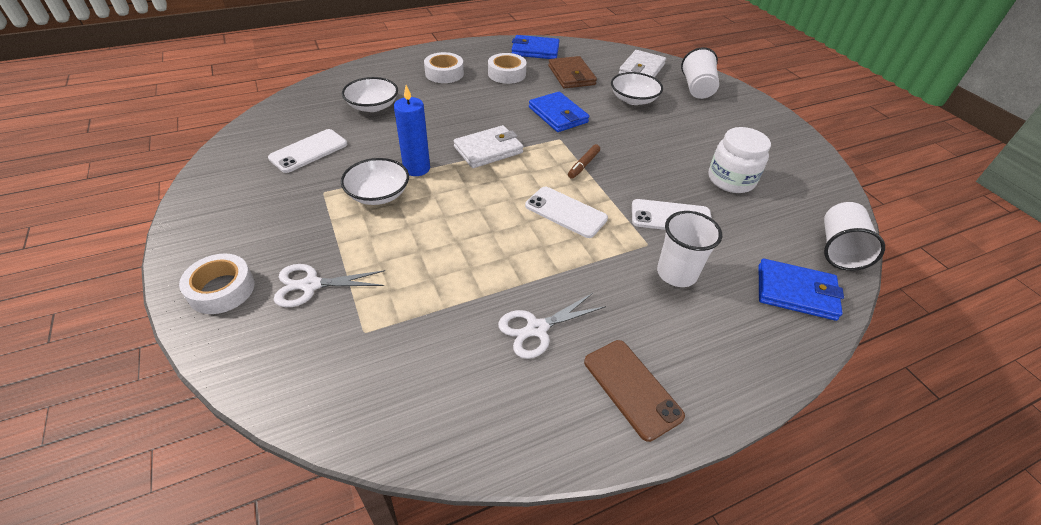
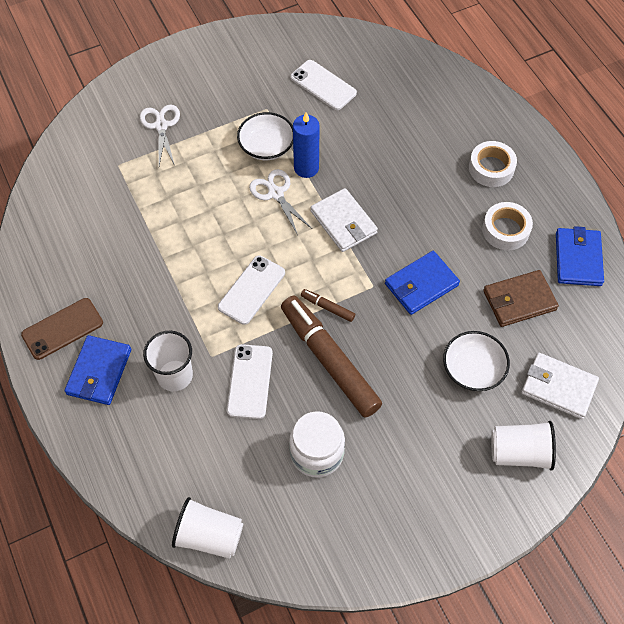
camera: 90 degrees right, 15 degrees up
white tape [179,253,255,314] -> none
white bowl [342,77,398,112] -> none
white scissors [498,293,606,359] -> white scissors moved to [249,169,312,235]
blue wallet [759,259,844,321] -> blue wallet moved to [65,335,131,405]
none -> brown marker [281,296,382,418]

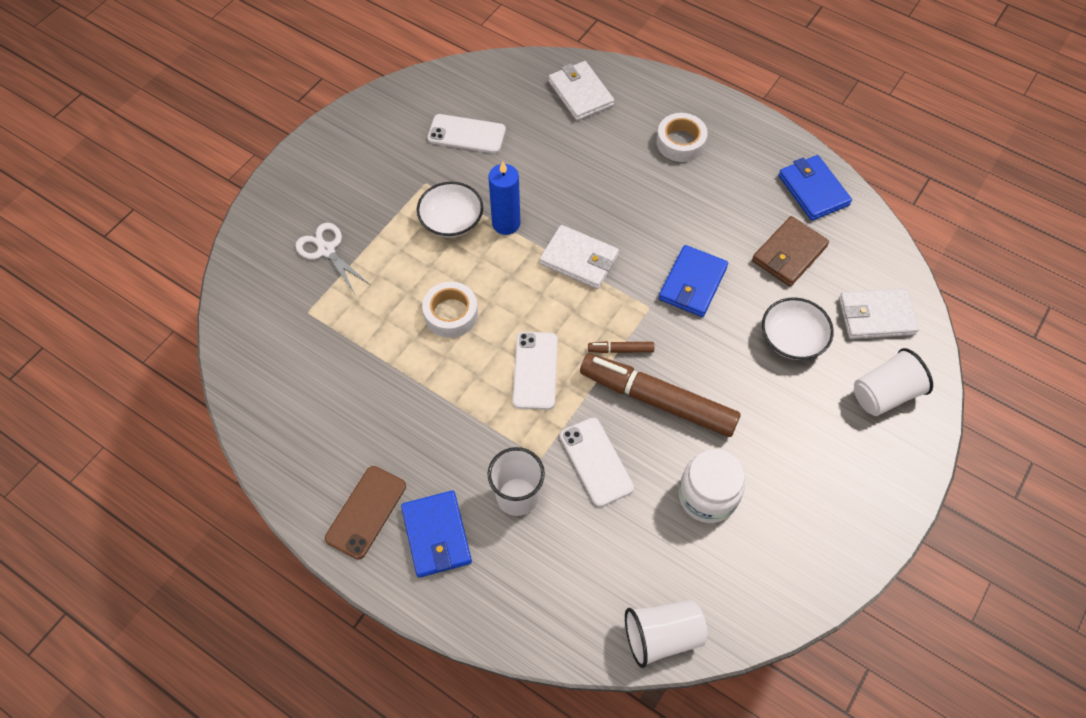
camera: 30 degrees left, 0 degrees up
white scissors [249,169,312,235] -> none
white tape [482,202,533,250] -> white tape moved to [422,282,478,338]
none -> white wallet [548,61,614,121]

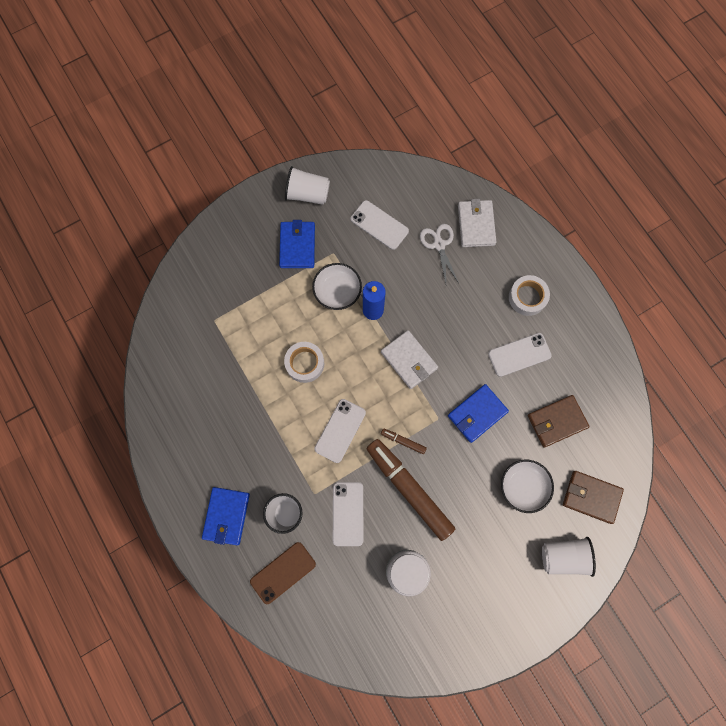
camera: 25 degrees right, 15 degrees up
white scissors [295,223,369,294] -> white scissors moved to [420,224,459,283]
brown phone [325,466,406,559] -> brown phone moved to [250,542,316,604]
white cup [625,600,708,668] -> white cup moved to [285,166,330,205]
blue wallet [778,155,852,221] -> blue wallet moved to [279,220,315,268]
white wallet [839,288,919,339] -> brown wallet [563,471,624,524]
none -> white phone [488,333,552,377]

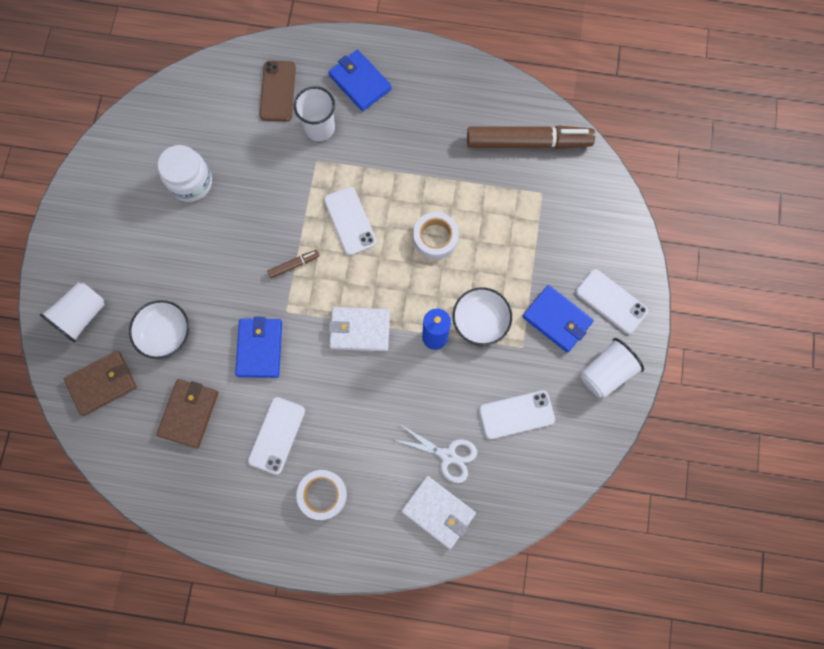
camera: 130 degrees right, 0 degrees up
white phone [333,482,363,546] -> white phone moved to [576,269,648,334]
brown marker [366,439,455,541] -> brown marker moved to [467,125,595,149]

